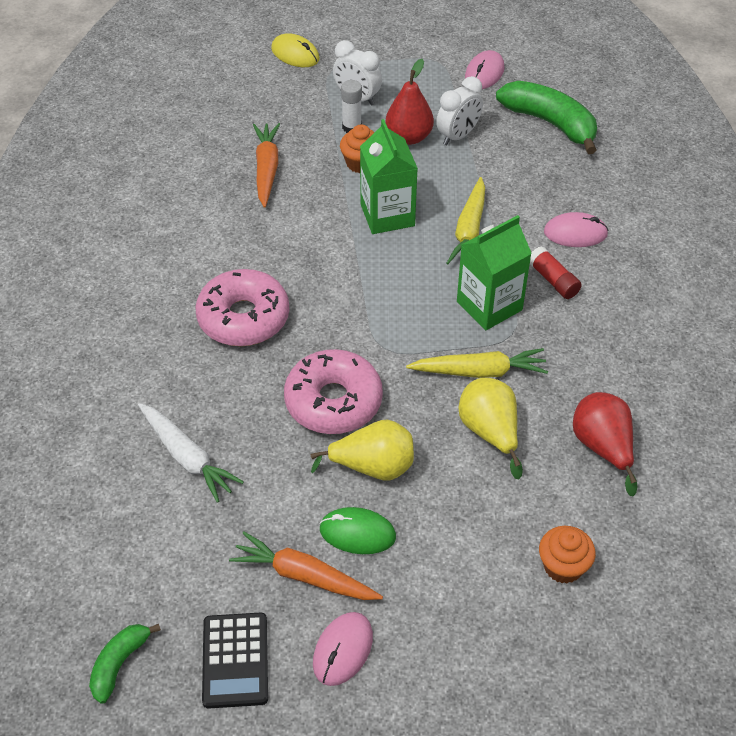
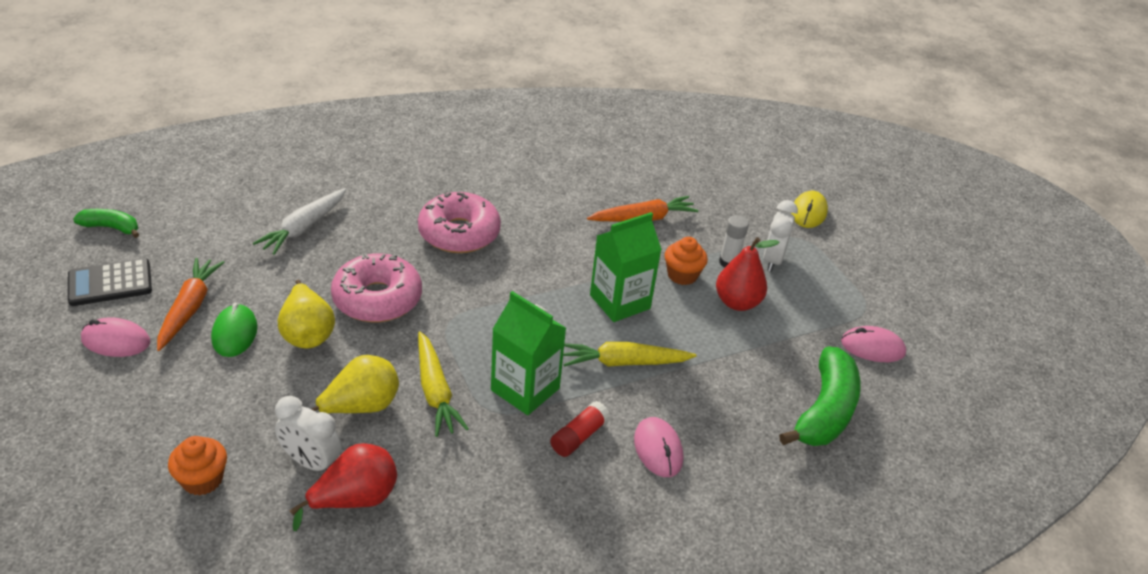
camera: 70 degrees right, 10 degrees down
white clock [436,76,483,145] -> white clock moved to [275,396,342,471]

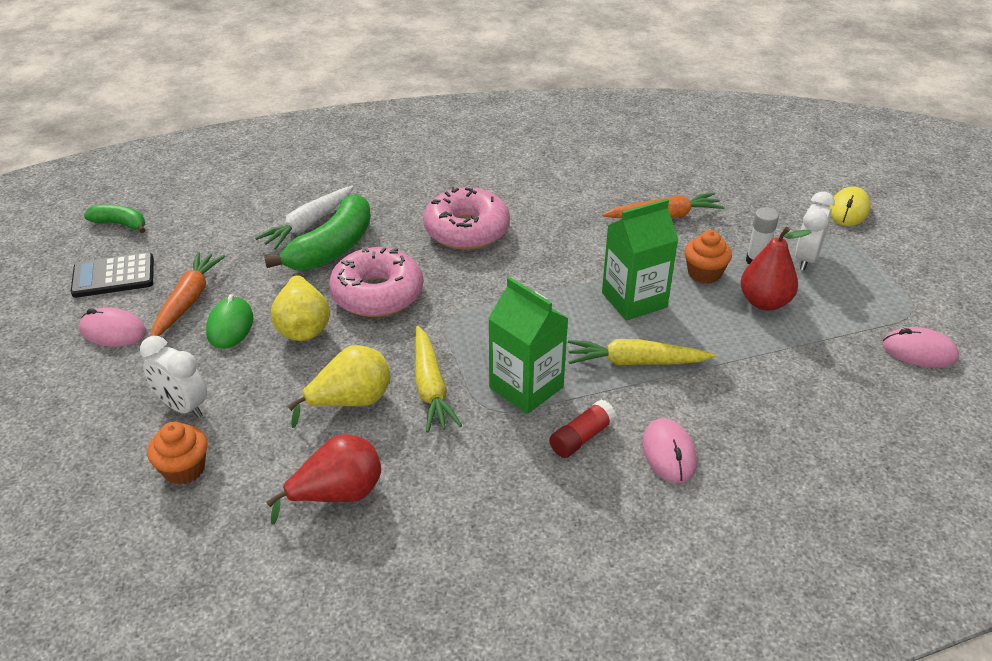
camera: 10 degrees right, 0 degrees up
white clock [275,396,342,471] -> white clock moved to [140,336,207,418]
green banana [779,346,860,446] -> green banana moved to [264,194,371,271]

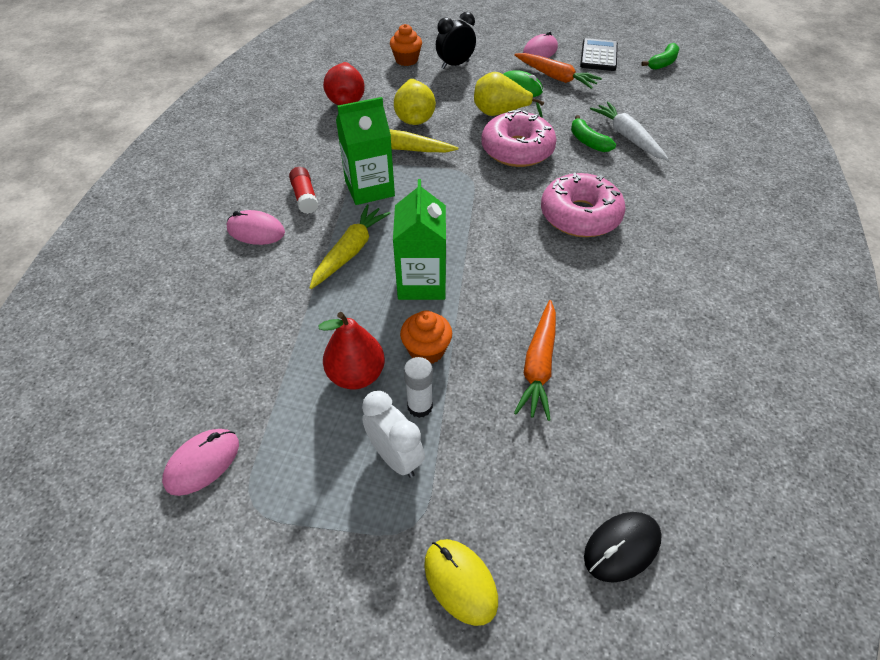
camera: 115 degrees right, 10 degrees up
white clock [140,336,207,418] -> black clock [436,12,476,69]
green banana [264,194,371,271] -> green banana [571,115,616,152], size x0.54
none -> black mouse [584,512,662,583]

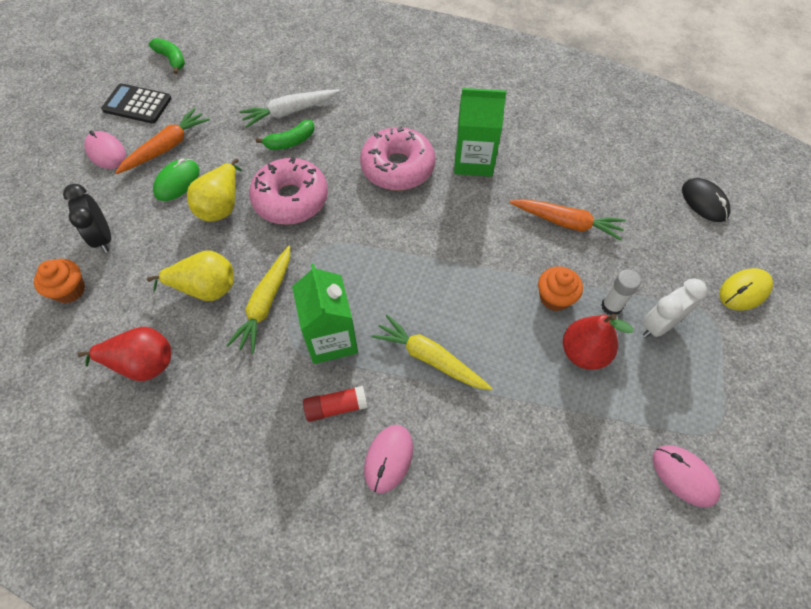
camera: 85 degrees left, 10 degrees up
green carton [393,179,446,300] -> green carton moved to [454,88,506,177]

